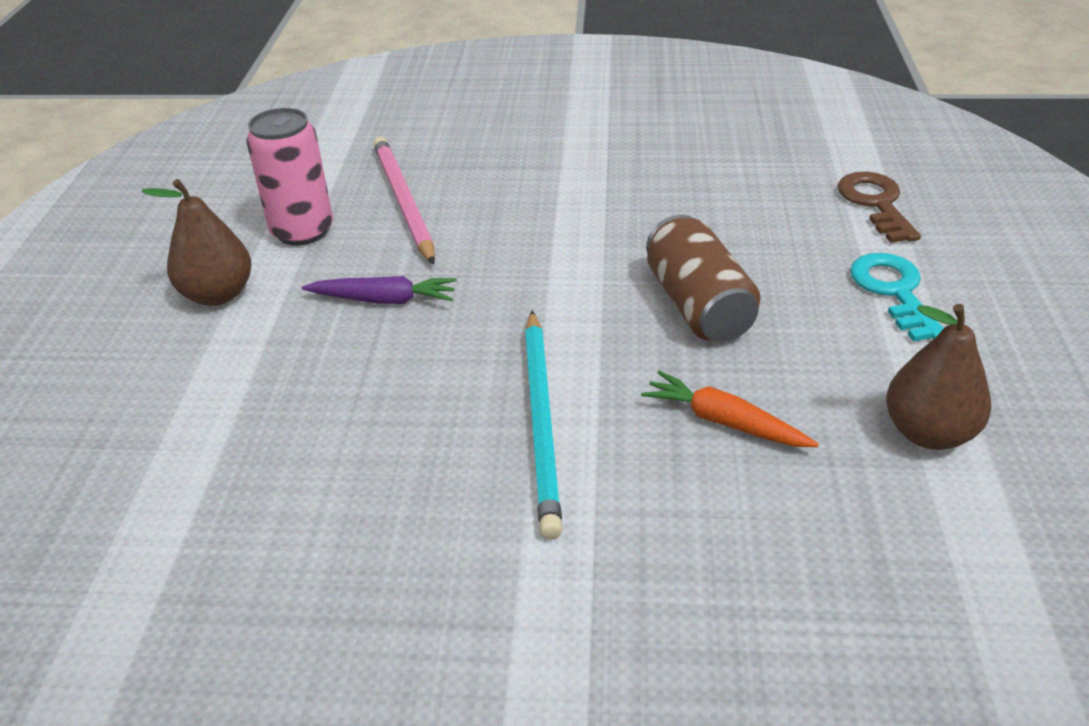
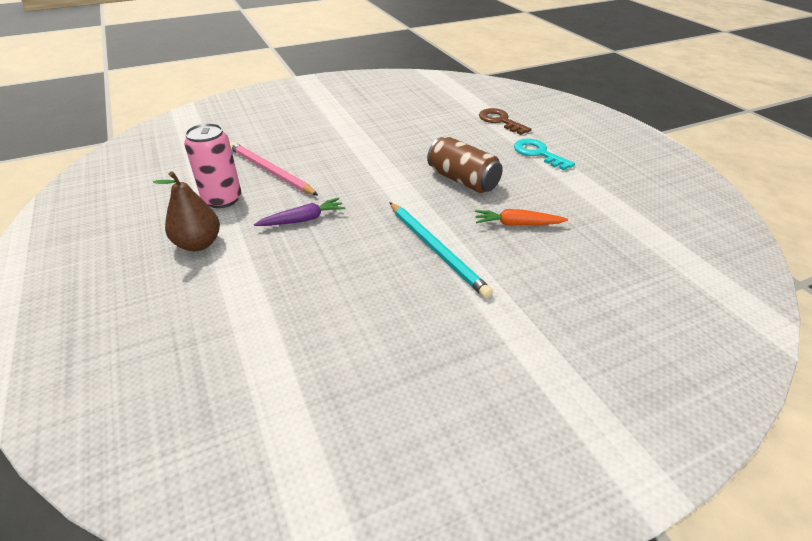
camera: 30 degrees left, 0 degrees up
brown pear [886,304,991,450] -> none

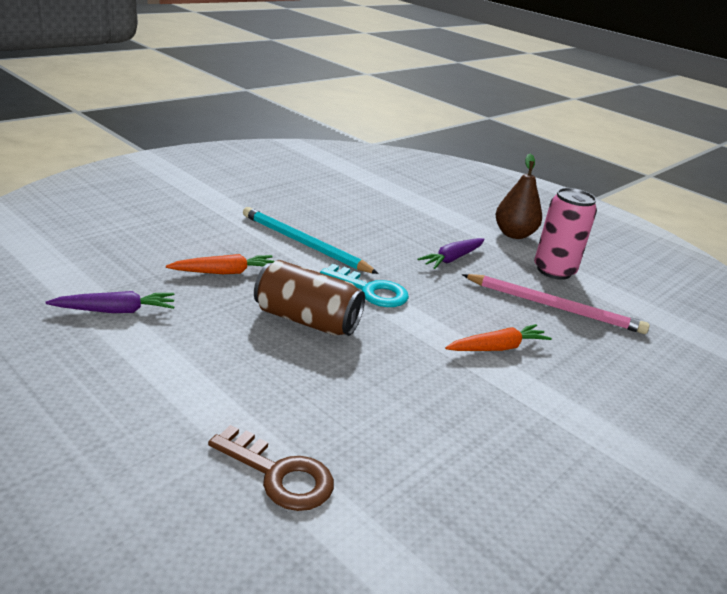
camera: 155 degrees right, 10 degrees down
turquoise key [514,138,575,170] -> turquoise key moved to [320,264,409,307]
none -> purple carrot [46,291,175,313]
none -> orange carrot [445,324,552,351]

